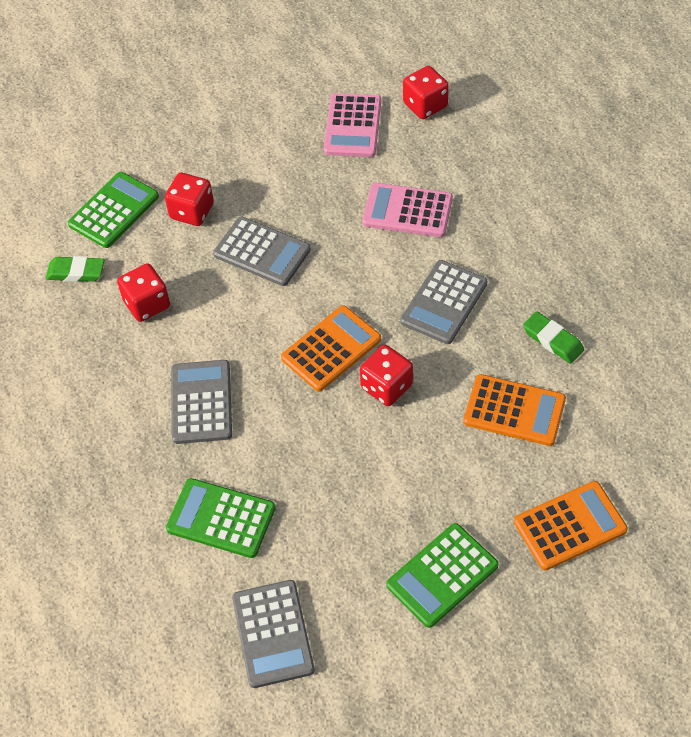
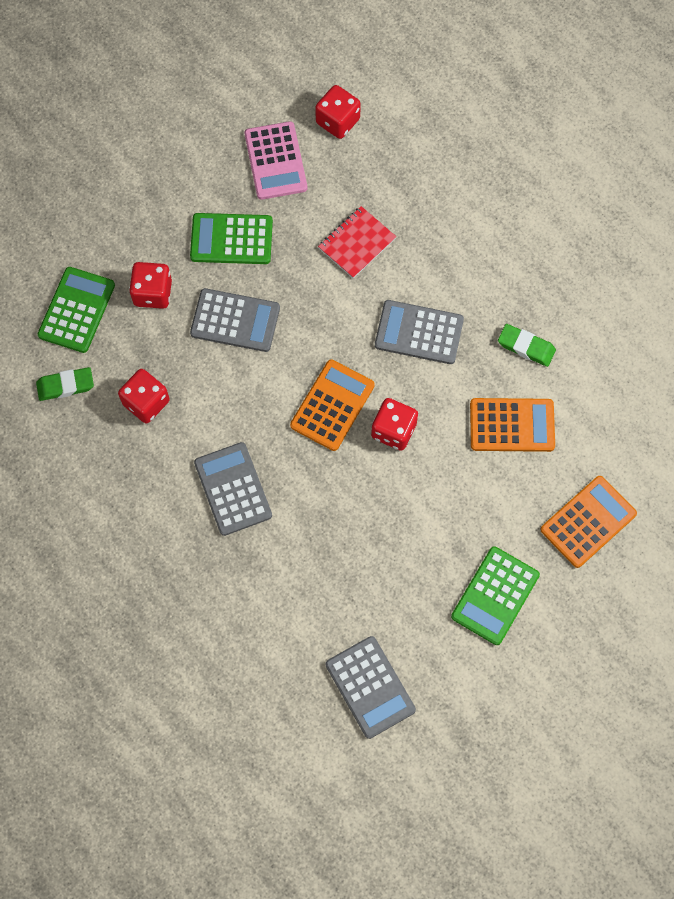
camera: 20 degrees left, 15 degrees up
green calculator [166,478,275,558] -> green calculator moved to [190,213,273,264]
pink calculator [362,183,453,237] -> red notebook [318,206,396,279]
grey calculator [400,260,487,344] -> grey calculator turned 90 degrees clockwise [375,300,464,364]

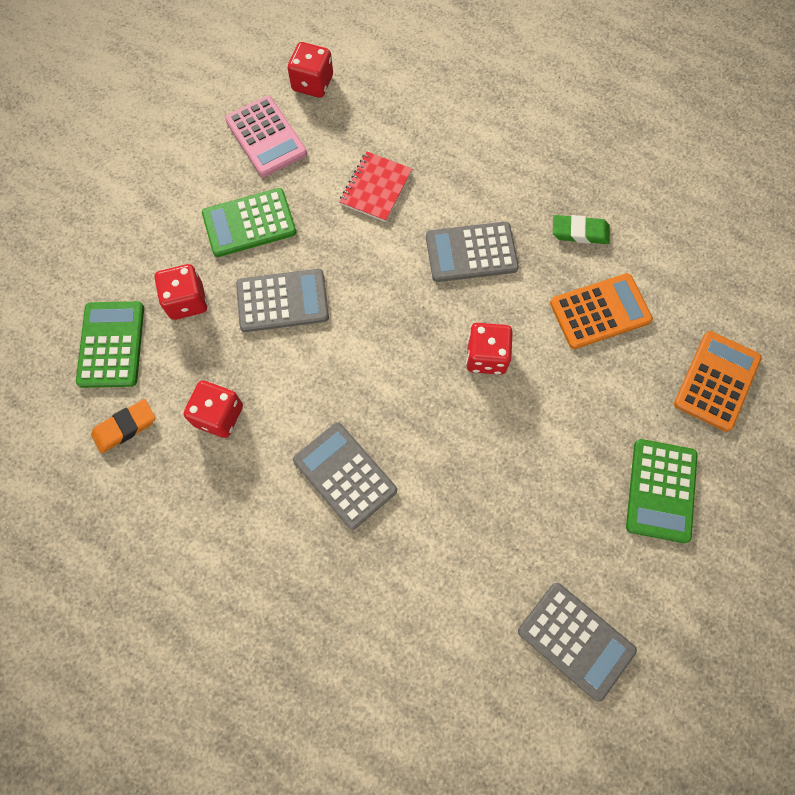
camera: 20 degrees left, 0 degrees up
green eraser [36,367,94,401] -> orange eraser [91,399,155,453]
orange calculator [290,359,375,451] -> none

